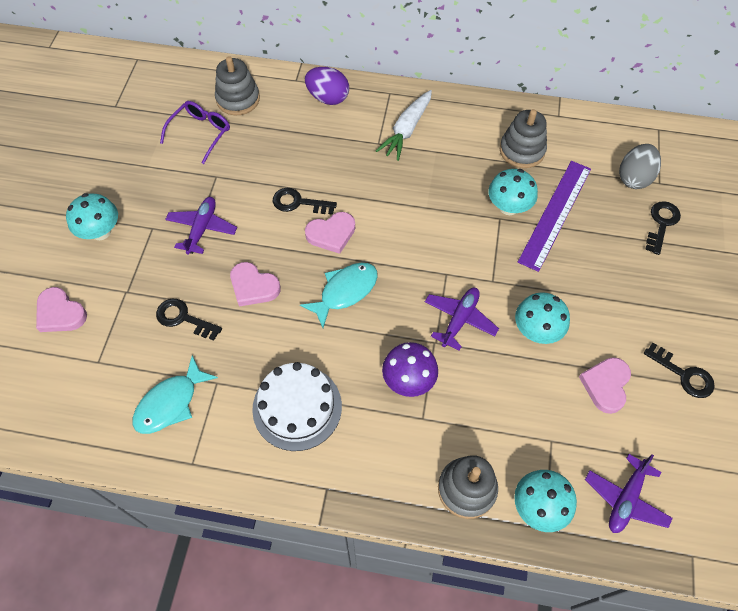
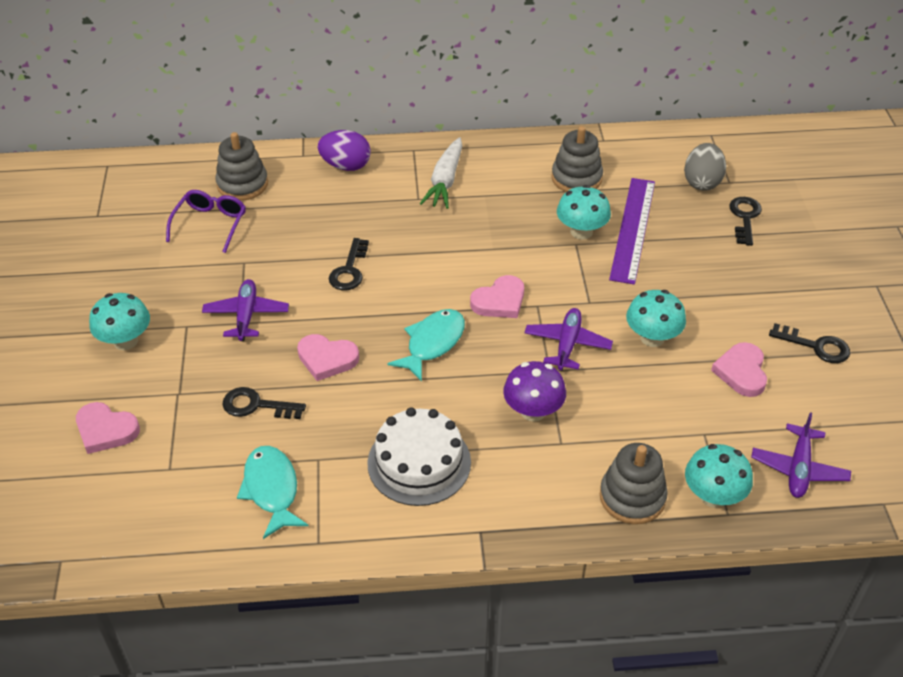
camera: 15 degrees left, 15 degrees down
turquoise fish [133,355,218,434] -> turquoise fish turned 135 degrees clockwise [237,446,309,539]
black key [273,188,337,215] -> black key turned 75 degrees counterclockwise [329,238,369,291]
pink heart [305,212,355,254] -> pink heart moved to [470,275,524,318]

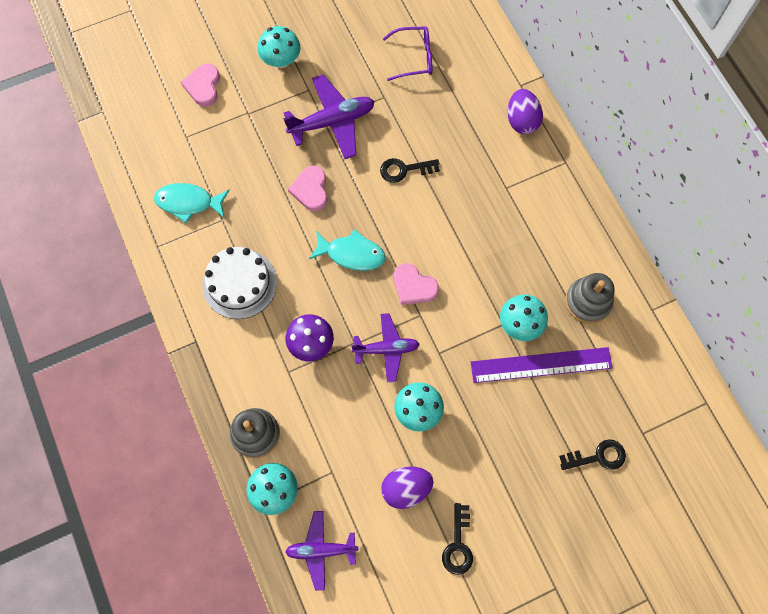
camera: 70 degrees right, 25 degrees up
purple plane [202,279,289,341] -> purple plane [283,75,375,159], size x1.51
grey stacking toy [215,132,268,201] -> none
black key [223,387,306,419] -> none
turquoise fish [237,446,309,539] -> turquoise fish turned 135 degrees counterclockwise [154,183,230,223]
white carrot [420,137,462,209] -> none
grey egg [684,143,726,191] -> none
pink heart [711,342,767,397] -> purple egg [381,466,434,509]

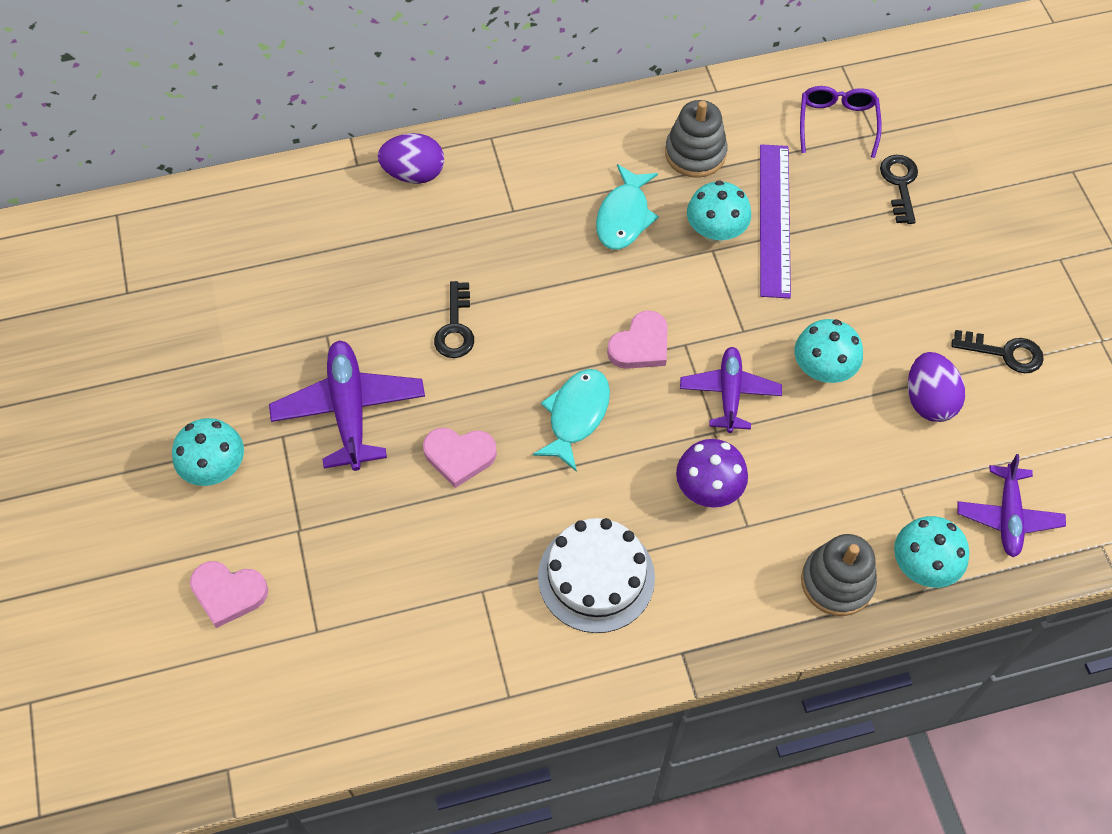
camera: 80 degrees left, 10 degrees down
turquoise fish [154,183,230,223] -> turquoise fish moved to [596,164,659,249]
purple glasses [383,26,432,81] -> purple glasses moved to [800,86,882,158]

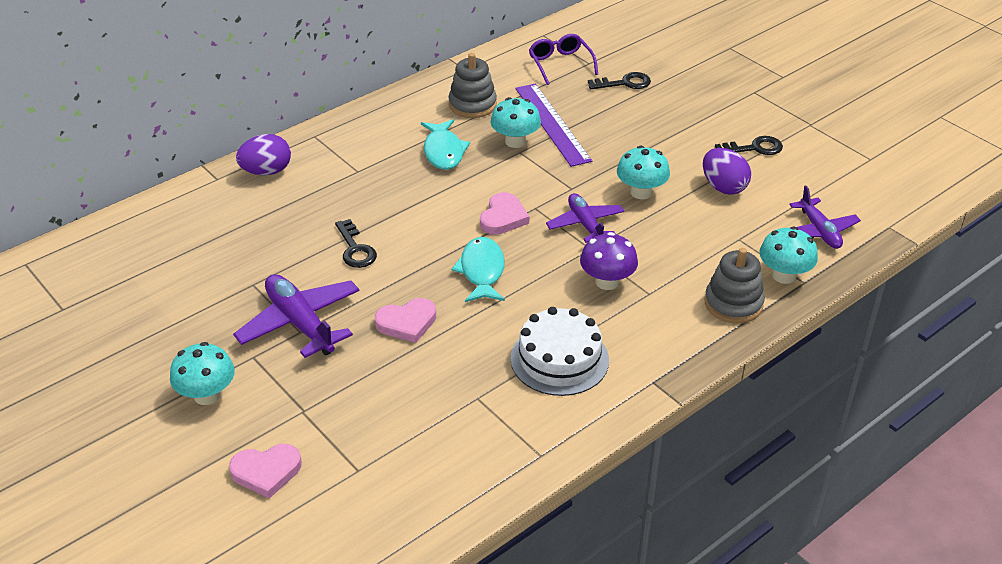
camera: 25 degrees left, 20 degrees down
black key [880,155,918,224] -> black key turned 105 degrees clockwise [588,72,651,89]

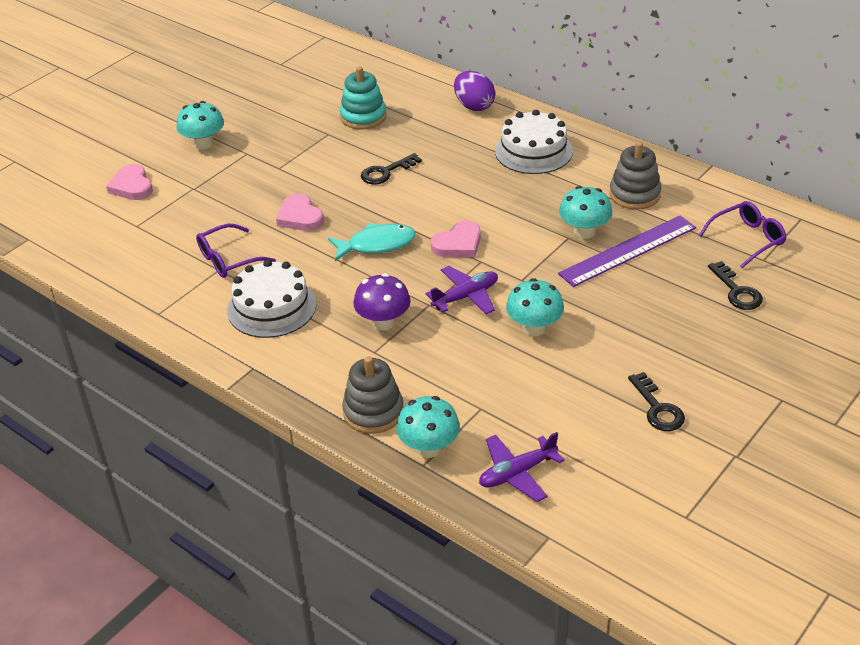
camera: 80 degrees right, 0 degrees up
purple plane [233,274,360,358] -> none
turquoise fish [421,119,470,170] -> none
pink heart [480,192,529,235] -> pink heart turned 45 degrees counterclockwise [431,221,481,257]
purple egg [703,148,751,195] -> none
none -> purple glasses [196,224,276,278]
none -> turquoise stacking toy [340,66,386,129]
none -> white cake [495,110,573,174]

